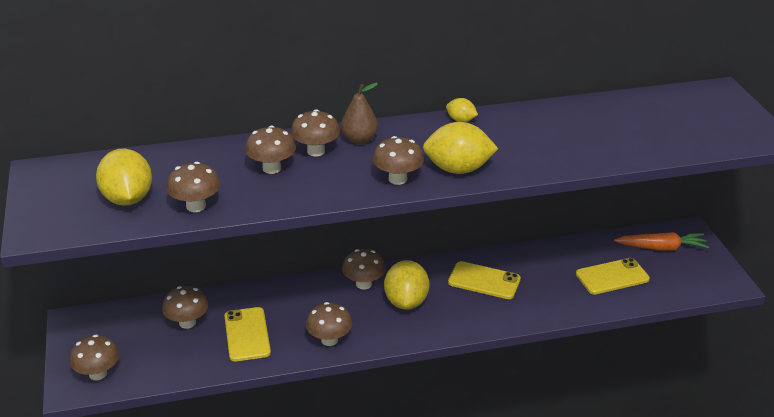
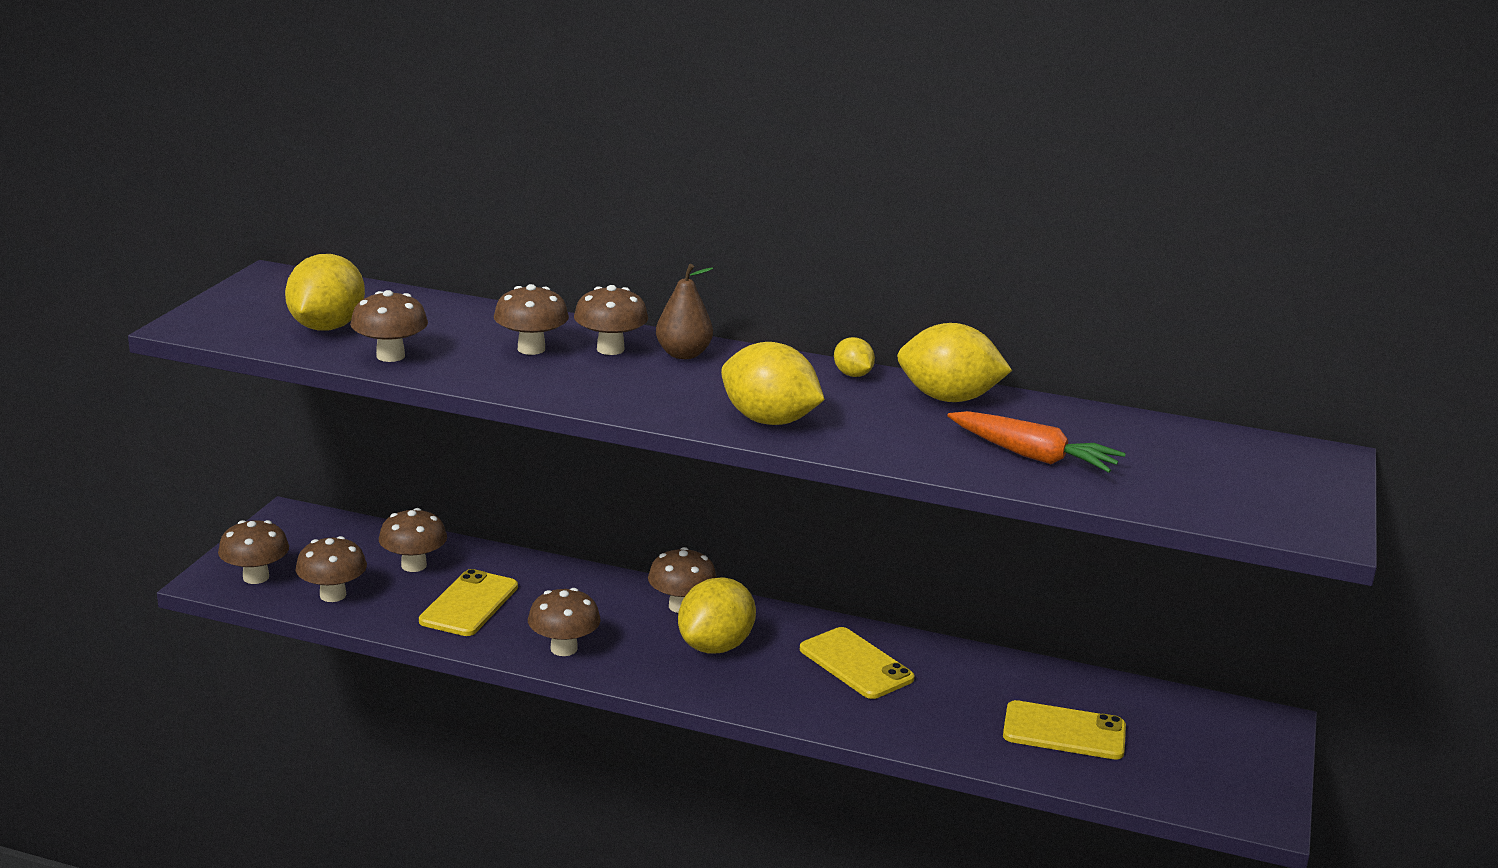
camera: 30 degrees right, 10 degrees down
brown mushroom [373,136,424,185] -> brown mushroom moved to [295,536,367,602]
orange carrot [614,232,709,250] -> orange carrot moved to [947,411,1126,473]
none -> yellow lemon [897,323,1012,402]

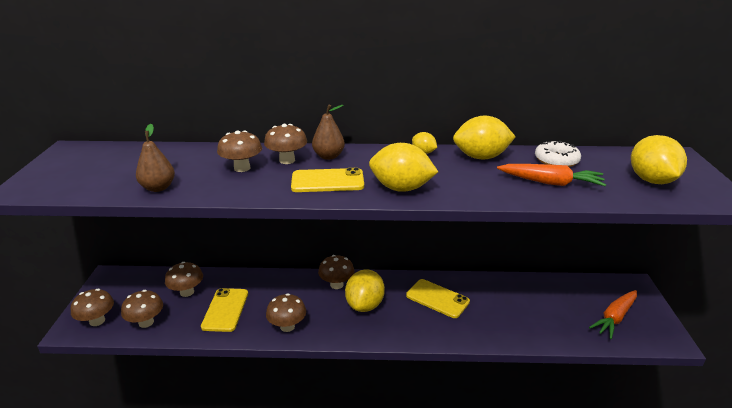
camera: 15 degrees left, 5 degrees up
yellow lemon [285,254,365,331] -> yellow lemon moved to [631,135,687,184]
brown mushroom [350,290,428,362] -> brown pear [136,124,175,192]
yellow phone [1003,700,1126,759] -> yellow phone moved to [291,168,364,192]
none -> white donut [535,141,581,167]
none -> orange carrot [589,290,637,339]

